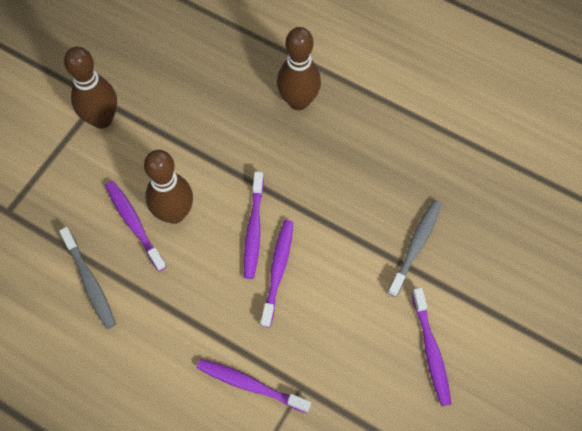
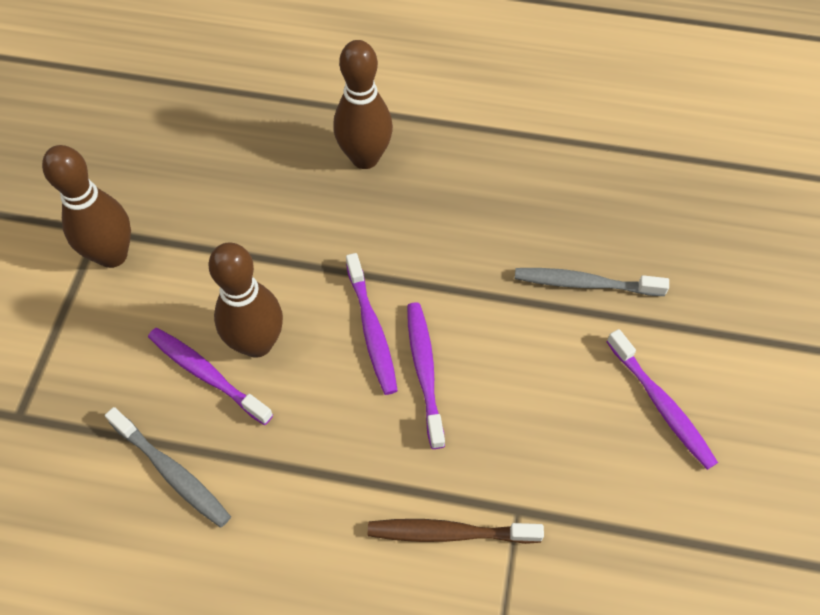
camera: 20 degrees left, 5 degrees down
purple toothbrush [197,359,311,413] -> brown toothbrush [368,519,544,544]
grey toothbrush [388,200,442,297] -> grey toothbrush turned 90 degrees counterclockwise [515,268,669,296]

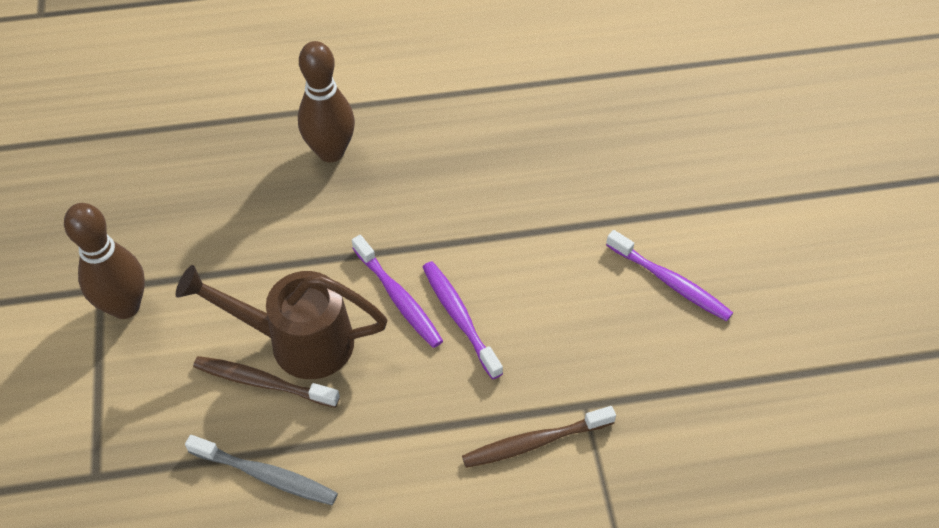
camera: 20 degrees left, 5 degrees down
purple toothbrush [148,328,273,425] -> brown toothbrush [193,356,340,408]
brown bowling pin [208,242,283,358] -> brown watering can [176,265,387,379]
grey toothbrush [515,268,669,296] -> none

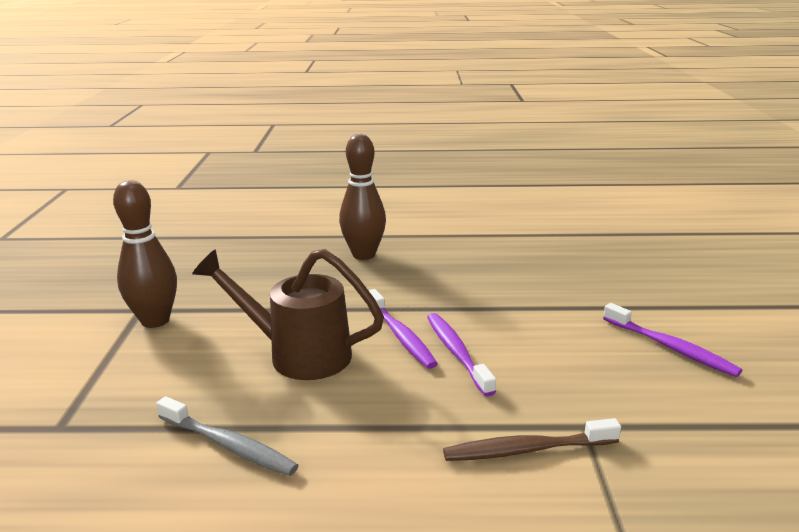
camera: 10 degrees right, 30 degrees down
brown toothbrush [193,356,340,408] -> none

